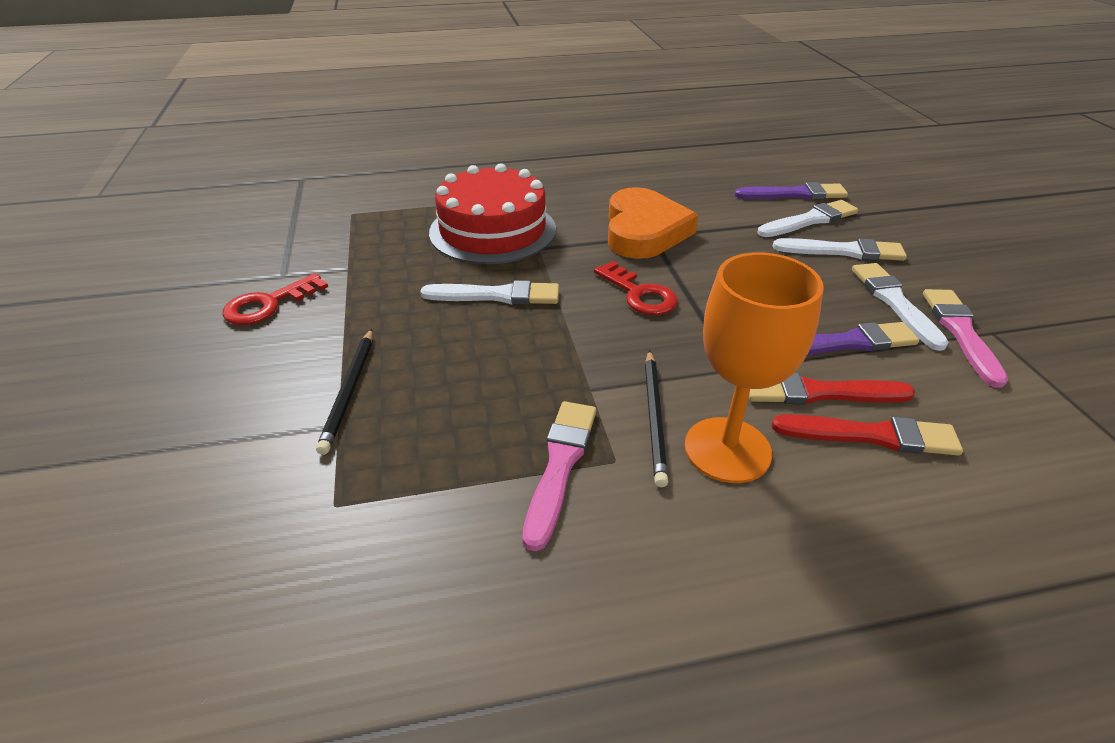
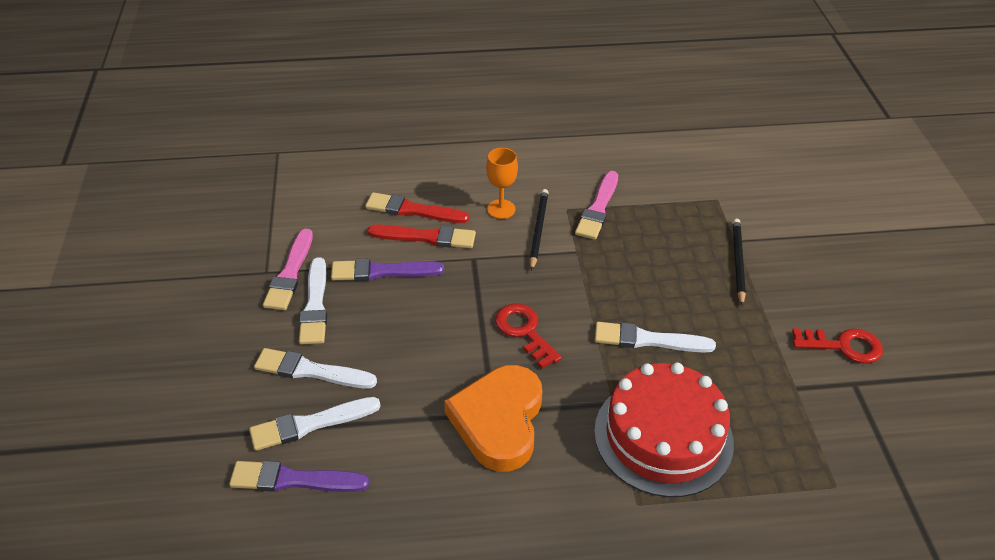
camera: 175 degrees left, 5 degrees up
red key [222,273,328,325] -> red key turned 45 degrees clockwise [792,328,883,363]
orange goblet [684,252,824,483] -> orange goblet [486,148,518,219], size x0.57

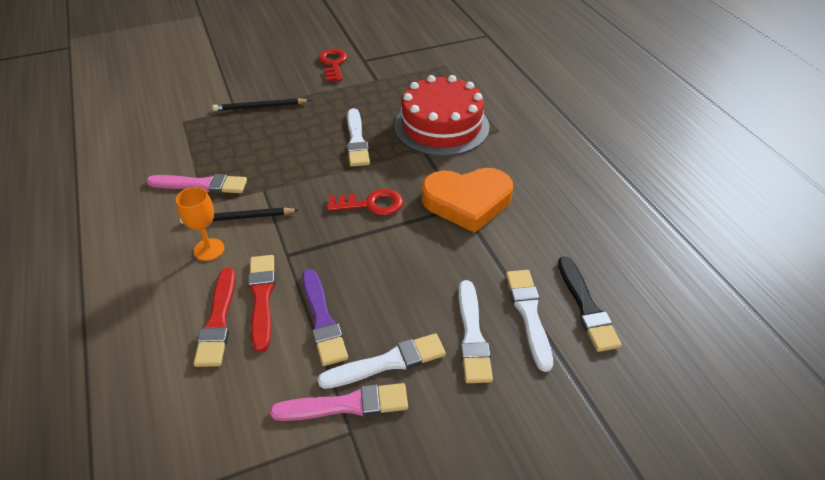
camera: 105 degrees left, 0 degrees up
purple brush [229,461,369,492] -> black brush [558,256,622,352]
white brush [249,397,381,451] -> white brush turned 150 degrees counterclockwise [506,270,553,372]
red key [495,303,562,369] -> red key turned 135 degrees counterclockwise [327,189,403,216]

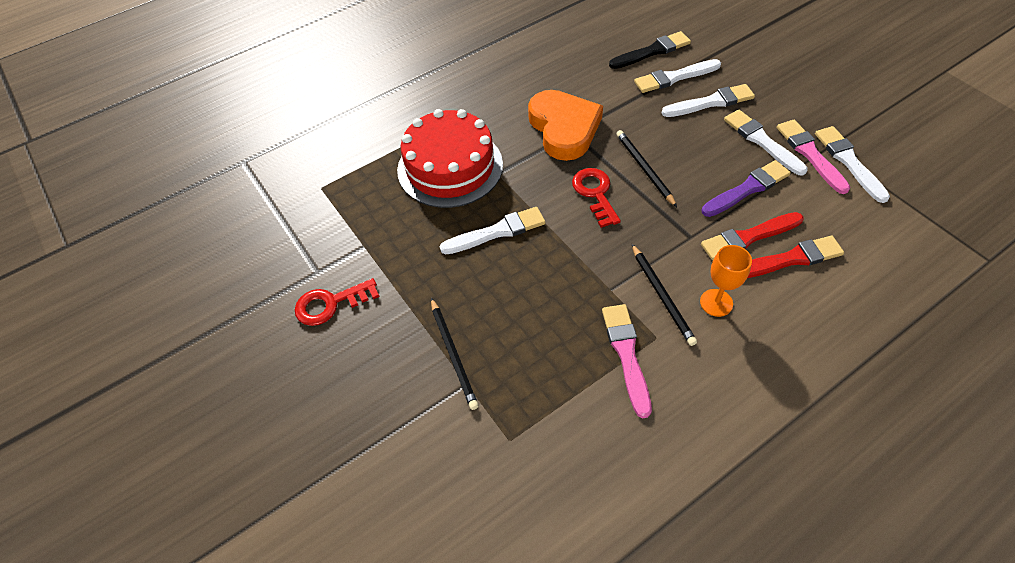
camera: 100 degrees left, 10 degrees up
none -> black pencil [616,130,677,207]
none -> white brush [815,126,890,203]

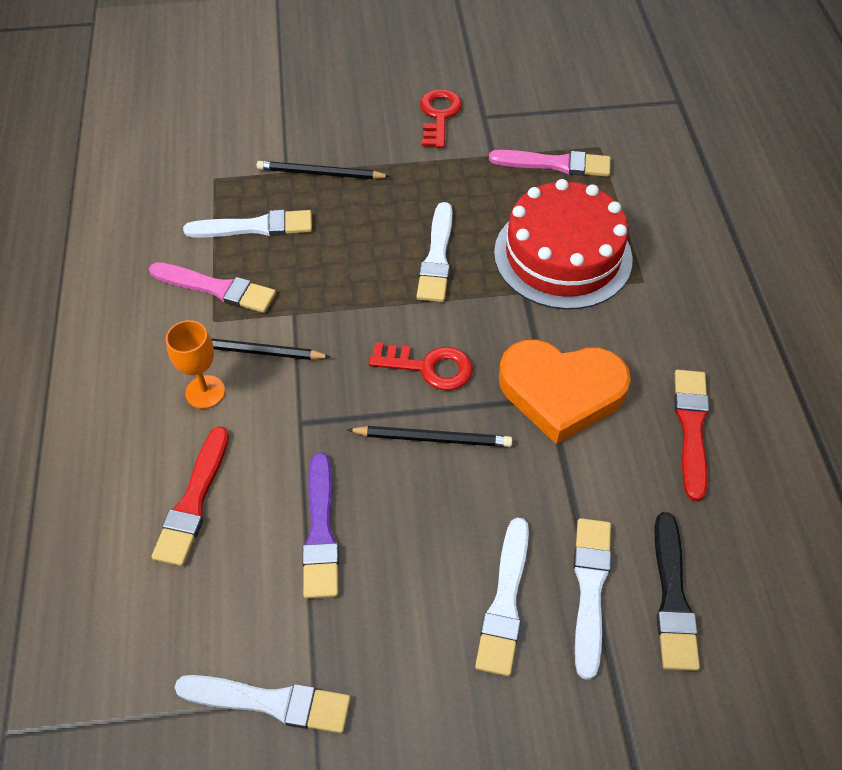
camera: 115 degrees right, 0 degrees up
red brush [701,212,804,260] -> red brush moved to [674,370,709,502]
white brush [724,110,808,175] -> white brush moved to [183,210,312,238]
pink brush [777,120,850,194] -> pink brush moved to [489,150,611,177]

